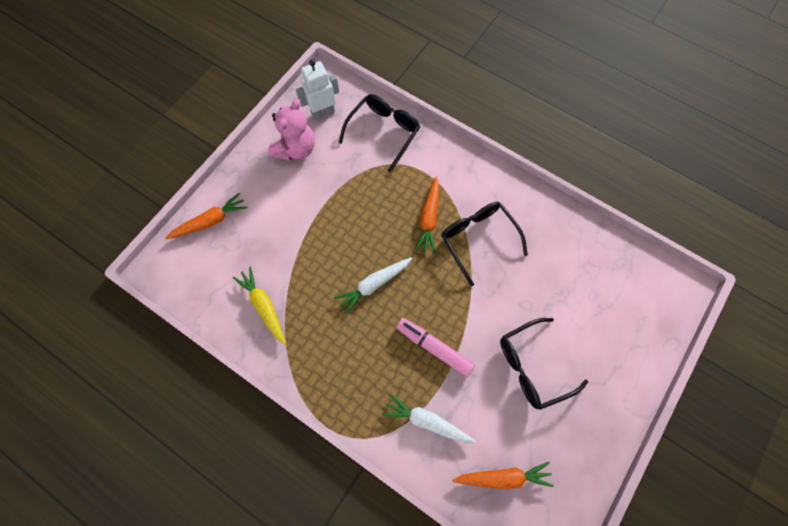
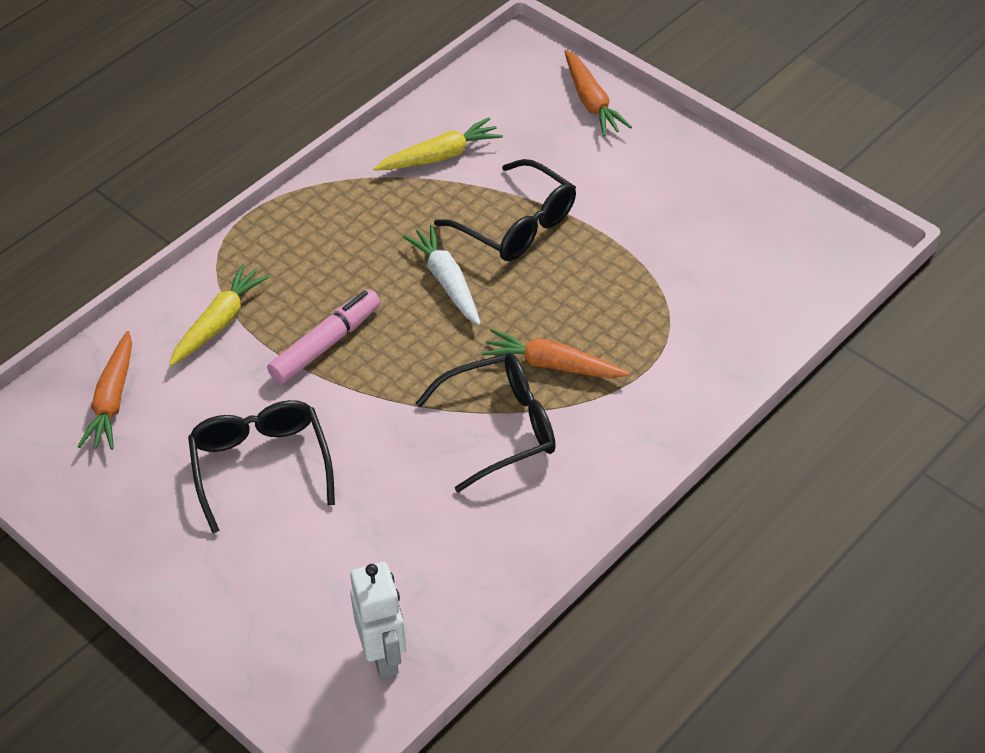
camera: 100 degrees right, 20 degrees down
pink teddy bear [268,99,315,161] -> none
white robot [296,59,339,120] -> white robot moved to [350,562,407,678]
black glasses [339,94,420,172] -> black glasses moved to [434,159,576,261]
white carrot [382,393,476,443] -> yellow carrot [169,264,270,366]

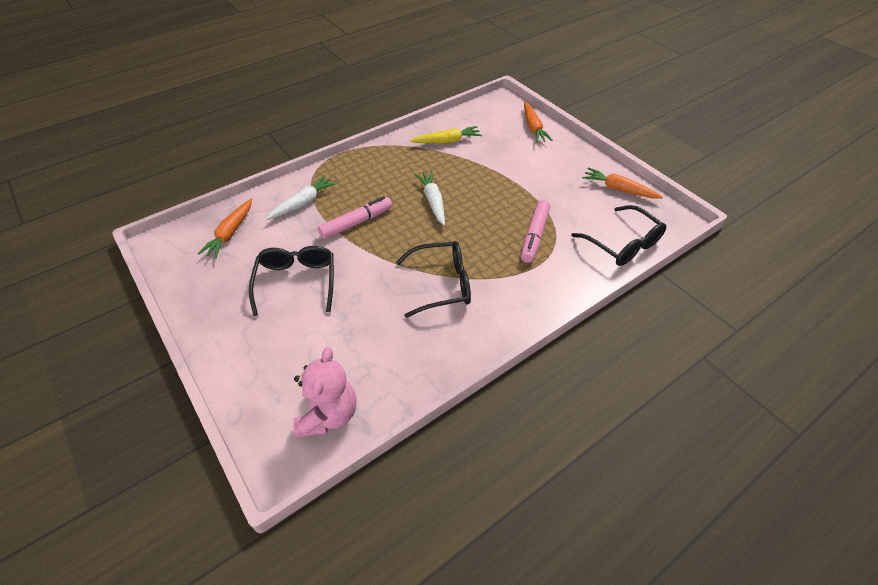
camera: 10 degrees right, 0 degrees up
yellow carrot [169,264,270,366] -> white carrot [266,175,337,220]
white robot [350,562,407,678] -> pink teddy bear [293,347,356,437]
black glasses [434,159,576,261] -> black glasses moved to [571,205,666,266]
orange carrot [481,329,629,378] -> orange carrot moved to [582,167,663,199]
none -> pink marker [521,200,550,263]

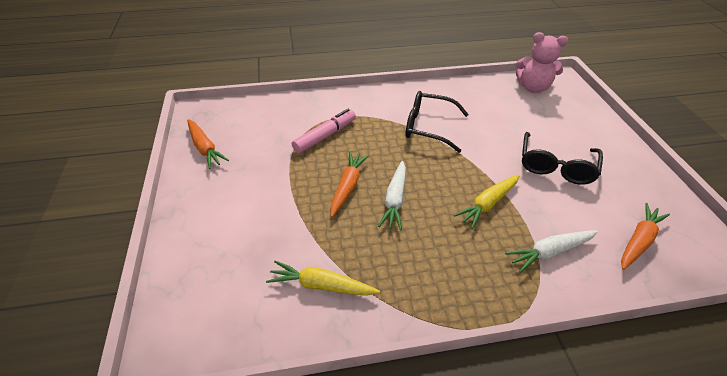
camera: 155 degrees left, 5 degrees down
pink teddy bear [293,347,356,437] -> pink teddy bear turned 105 degrees counterclockwise [516,32,568,93]
pink marker [318,196,392,239] -> yellow carrot [454,174,520,229]
orange carrot [524,102,553,143] -> orange carrot moved to [330,151,369,217]
black glasses [571,205,666,266] -> none

